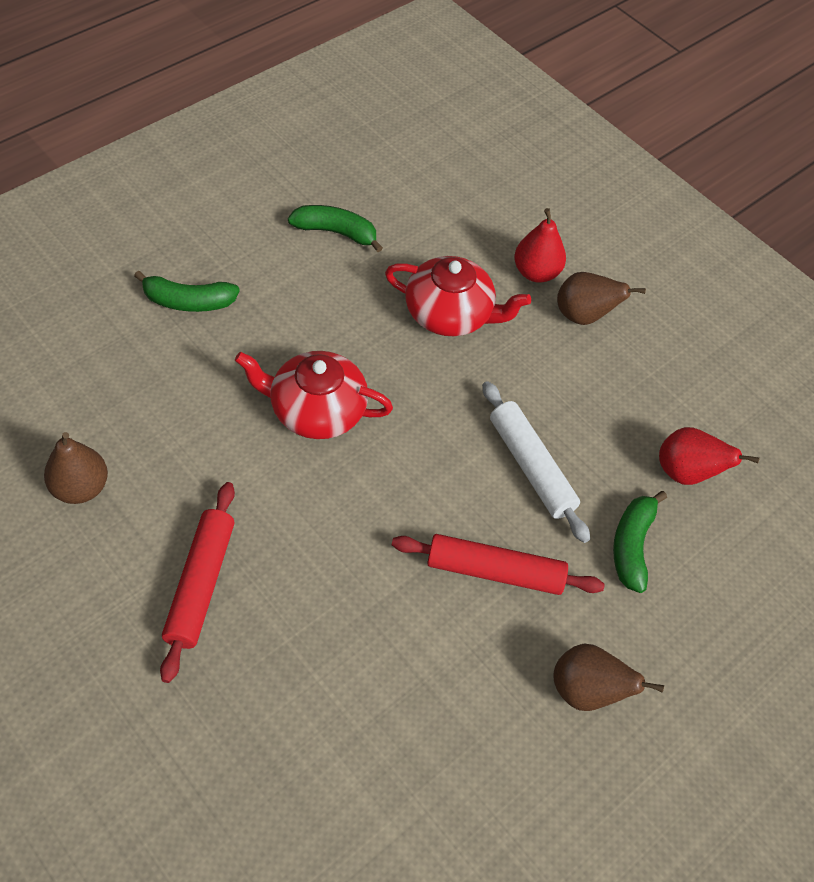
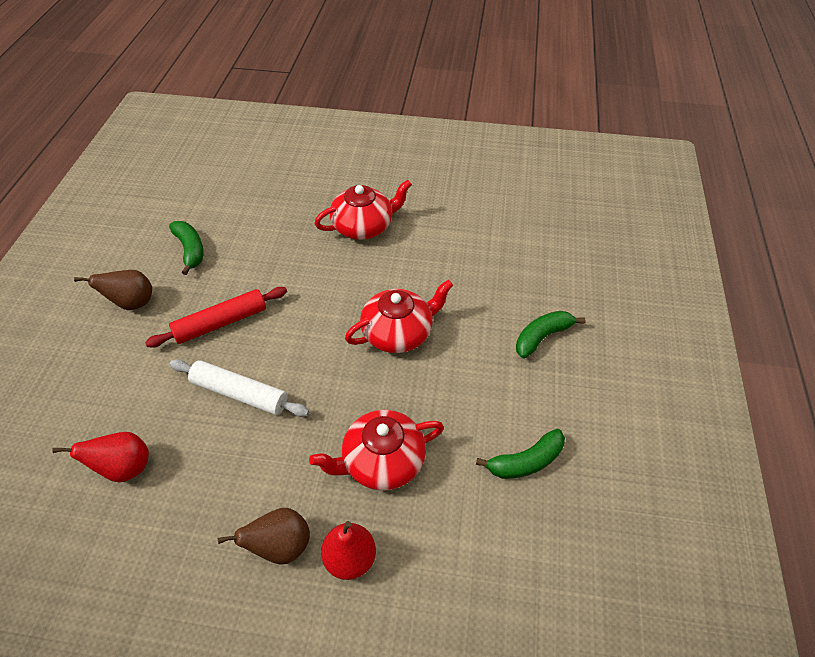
camera: 145 degrees right, 5 degrees down
brown pear [44,432,108,504] -> none
red rolling pin [160,482,235,683] -> red teapot [314,180,412,240]
green banana [613,491,667,593] -> green banana moved to [169,221,204,275]

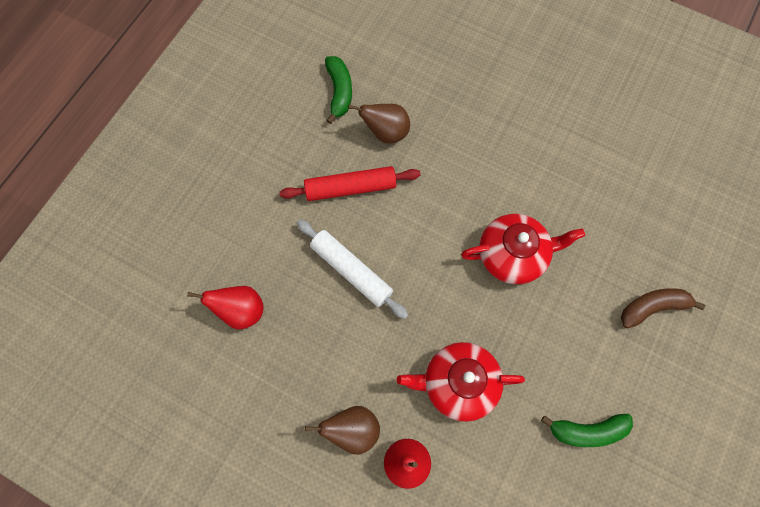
camera: 20 degrees right, 20 degrees up
brown pear [74,270,152,310] -> brown pear moved to [348,104,410,144]
red teapot [314,180,412,240] -> none
green banana [516,311,585,358] -> brown banana [621,288,705,328]

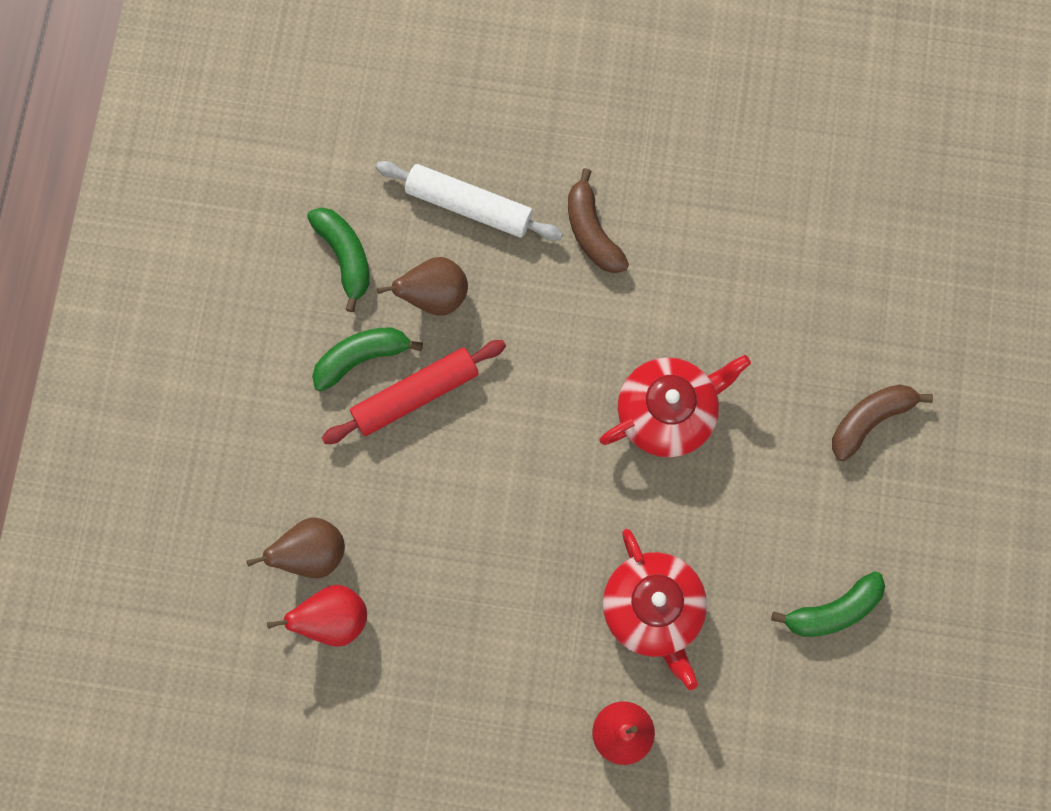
camera: 20 degrees left, 5 degrees up
white rolling pin [297,219,408,319] -> white rolling pin moved to [376,161,563,241]
brown pear [305,406,380,455] -> brown pear moved to [247,517,345,578]
red teapot [397,342,525,422] -> red teapot turned 90 degrees counterclockwise [603,529,707,690]
none -> green banana [312,327,423,392]
none -> brown banana [568,168,629,273]

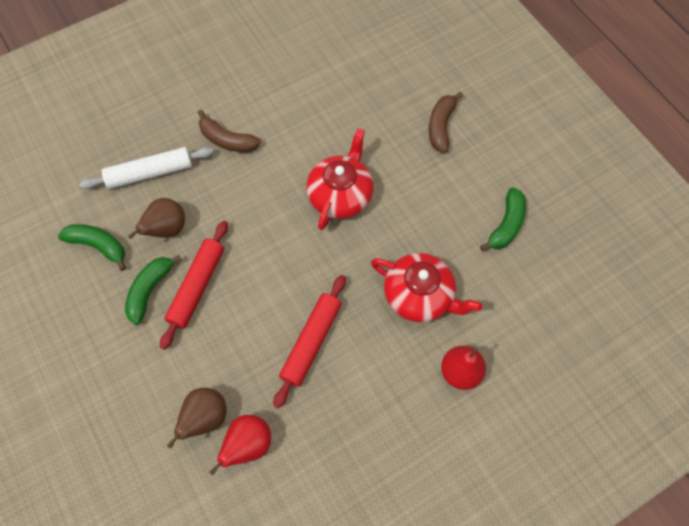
camera: 40 degrees left, 10 degrees down
none -> red rolling pin [273,275,346,408]

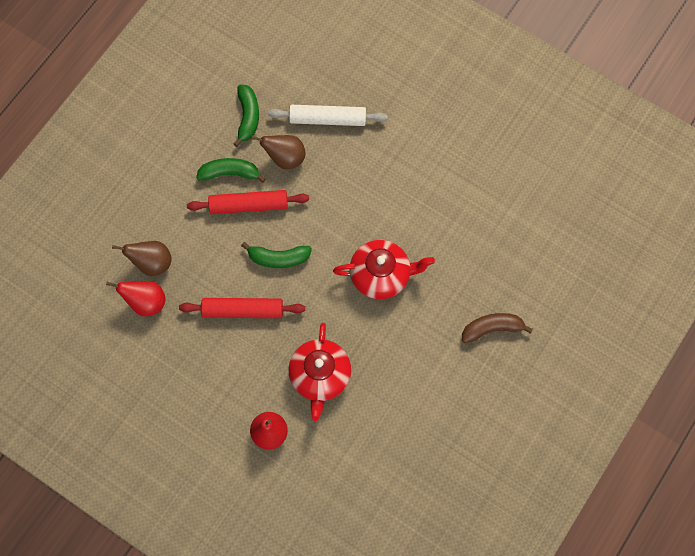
camera: 65 degrees right, 5 degrees up
white rolling pin [79,147,214,189] -> white rolling pin turned 45 degrees counterclockwise [268,105,387,126]
brown banana [198,110,261,152] -> none
green banana [480,187,526,251] -> green banana moved to [241,242,312,268]

